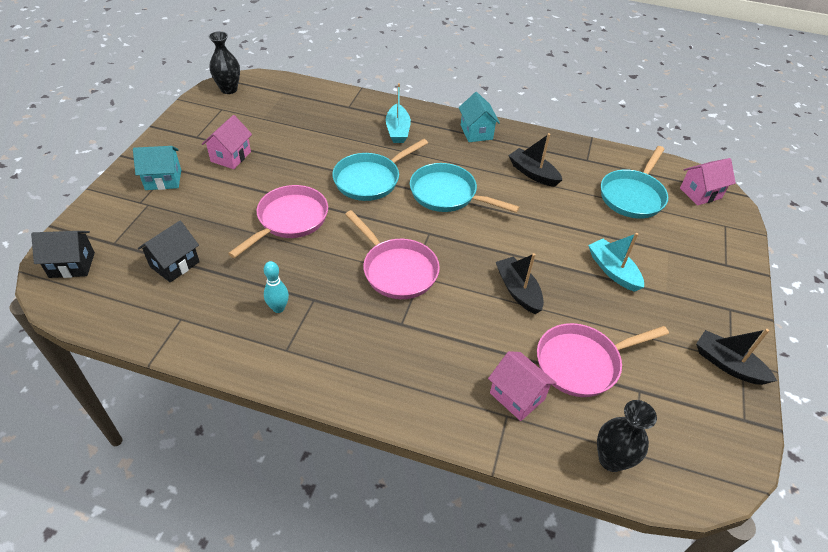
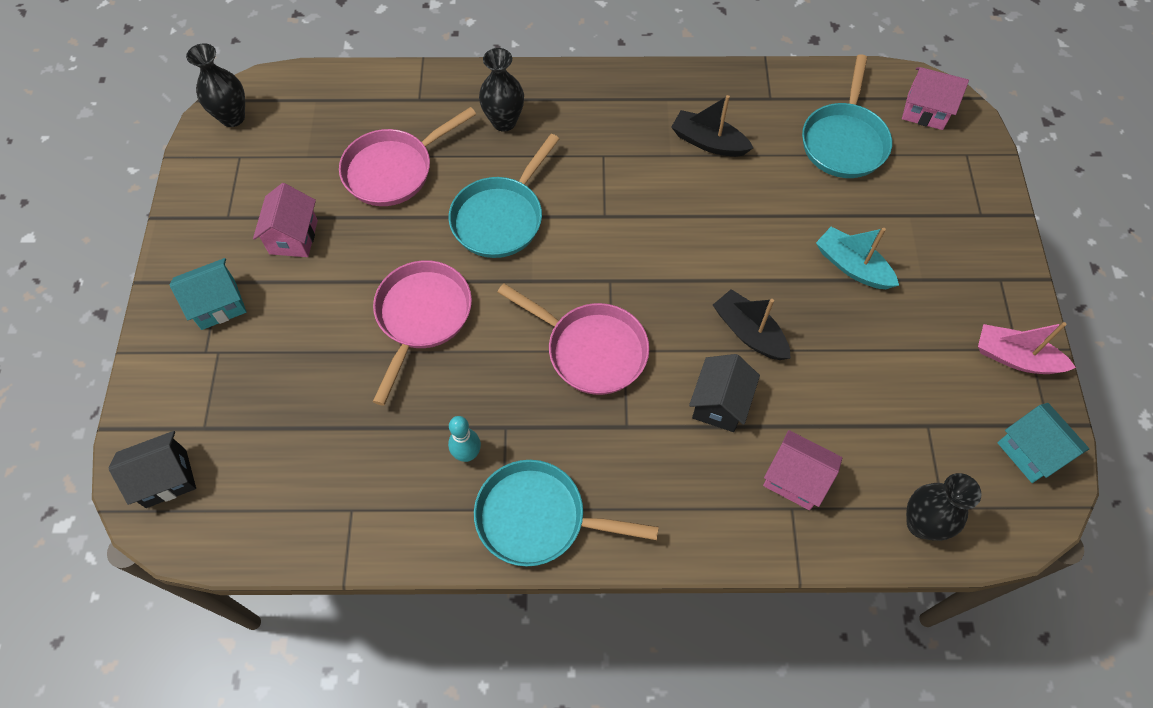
camera: 15 degrees left, 15 degrees up
black house [138,221,200,283] -> black house moved to [689,354,760,432]
turquoise boat [386,83,411,143] -> black vase [479,48,524,132]
turquoise pan [410,163,519,213] -> turquoise pan moved to [474,460,659,567]
turquoise house [459,92,500,142] -> turquoise house moved to [997,403,1089,483]
pink pan [537,323,669,397] -> pink pan moved to [339,107,476,206]
pink house [680,158,736,206] -> pink house turned 60 degrees clockwise [902,67,969,130]
black boat [696,329,777,385] -> pink boat [978,322,1076,374]

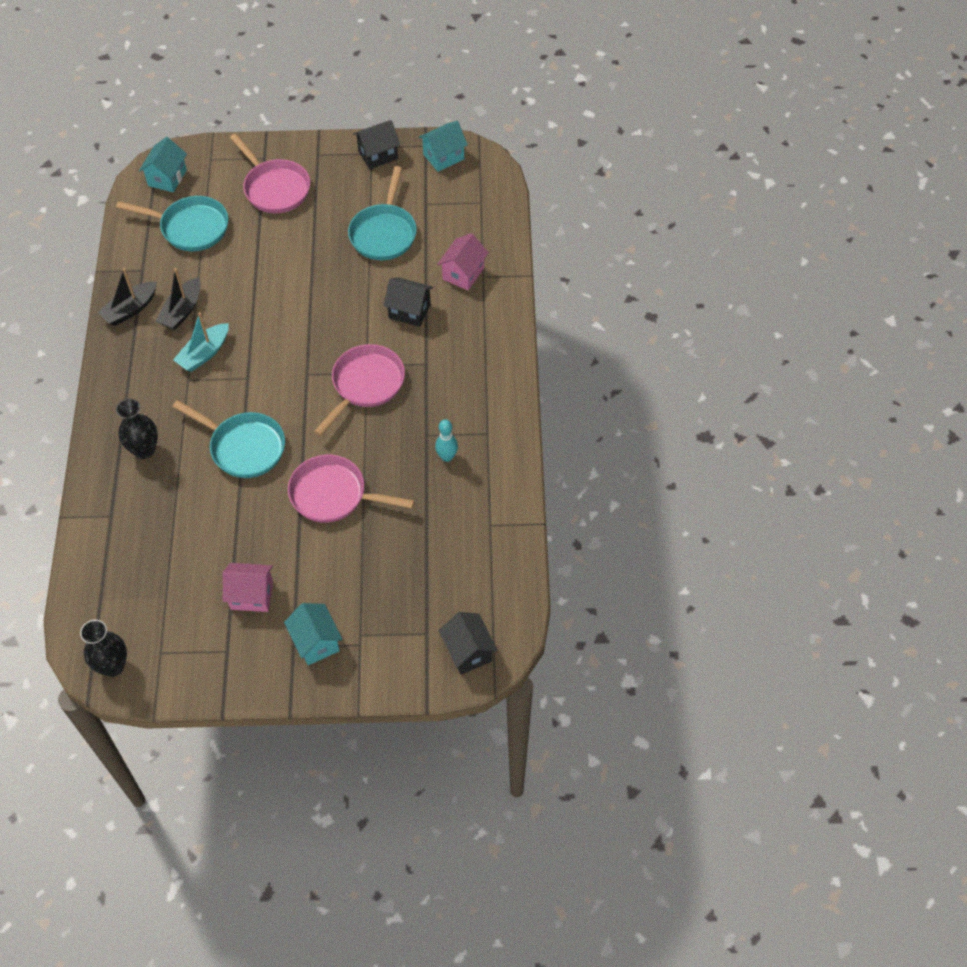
camera: 90 degrees left, 5 degrees down
pink pan [339,107,476,206] -> pink pan moved to [230,133,310,213]
turquoise pan [474,460,659,567] -> turquoise pan moved to [348,166,417,260]
black boat [713,289,791,360] -> black boat moved to [97,268,157,326]
turquoise boat [816,227,899,289] -> turquoise boat moved to [173,312,229,372]
pink house [902,67,969,130] -> turquoise house [139,137,187,192]
black vase [906,473,981,541] -> none
pink boat [978,322,1076,374] -> black house [353,120,400,169]

